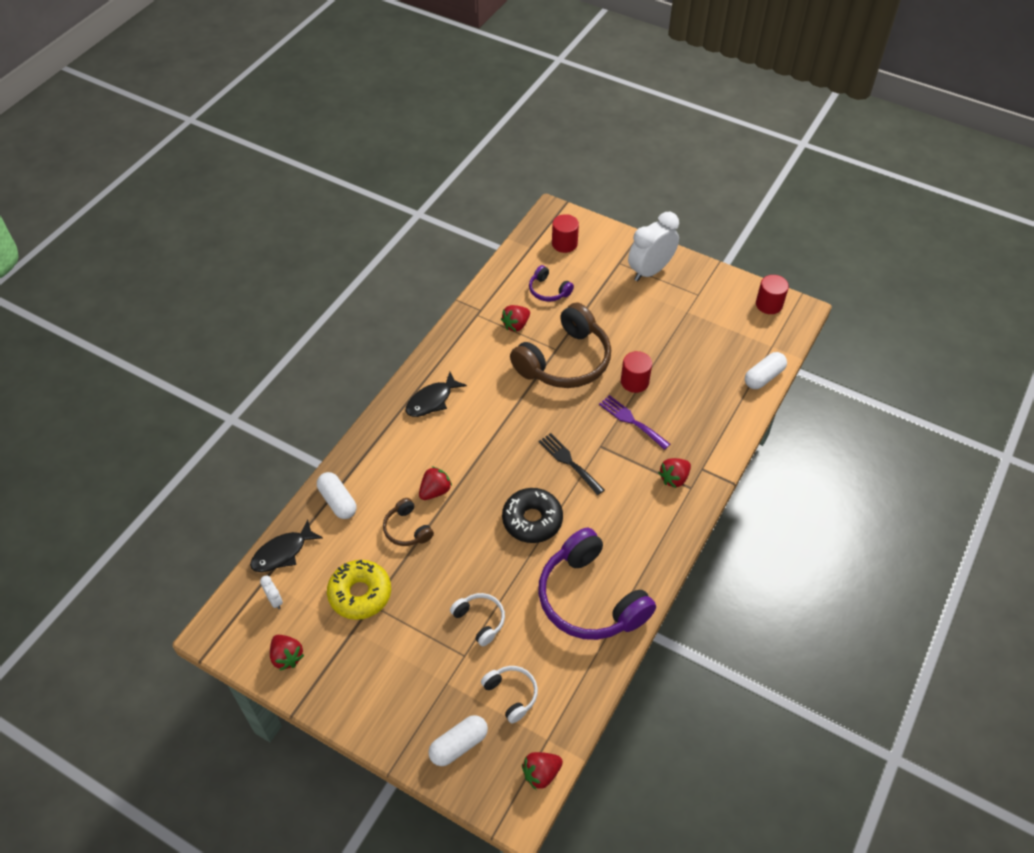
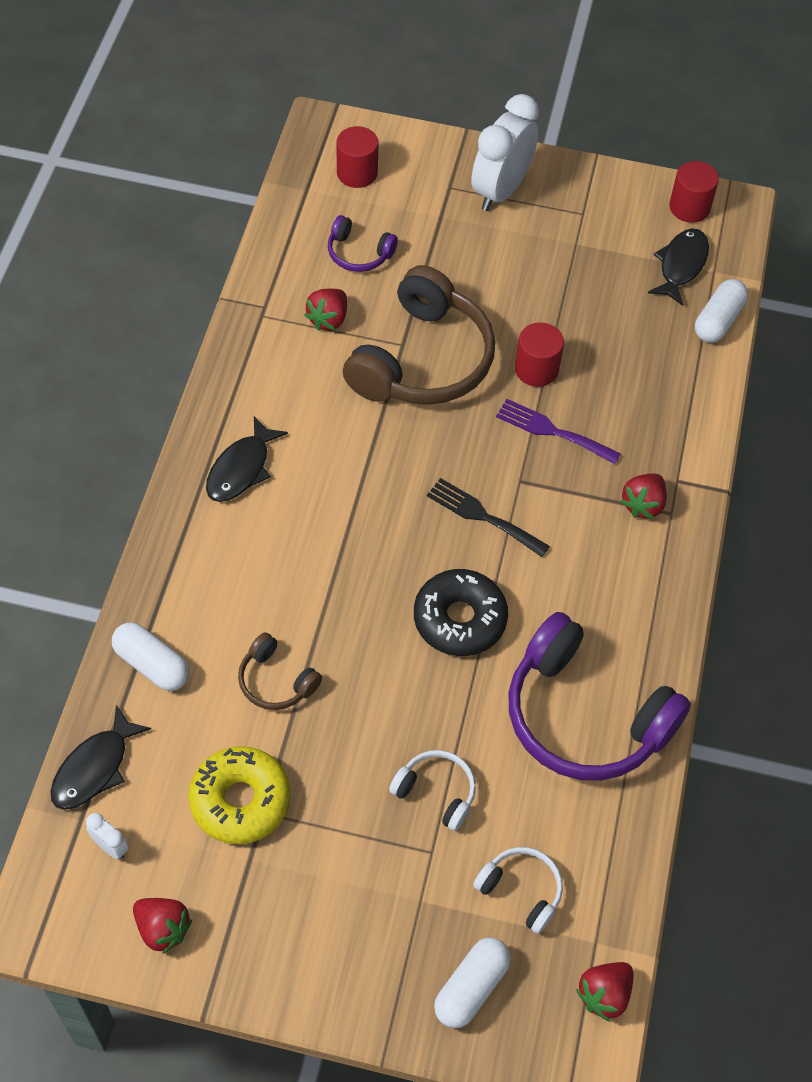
camera: 20 degrees left, 5 degrees up
red strawberry [419,466,452,500] -> none
none -> black fish [648,228,709,306]

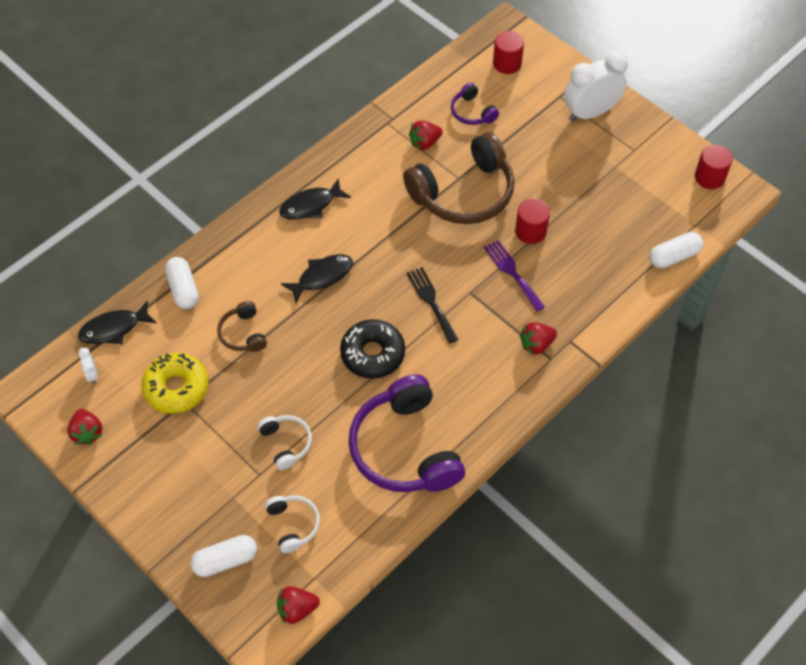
camera: 35 degrees right, 0 degrees up
black fish [648,228,709,306] -> black fish moved to [281,254,353,303]

